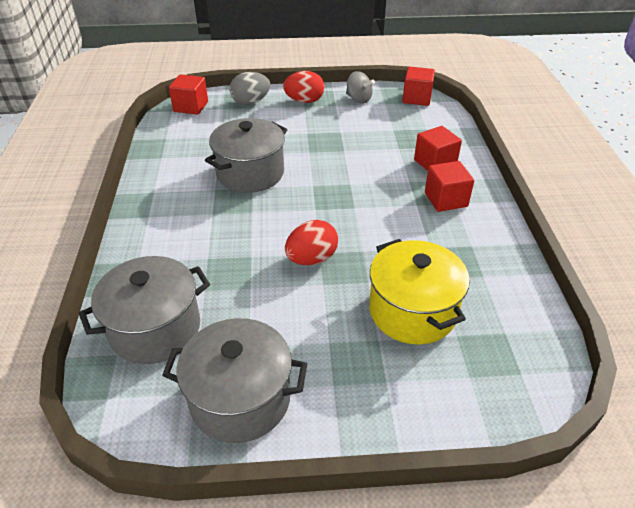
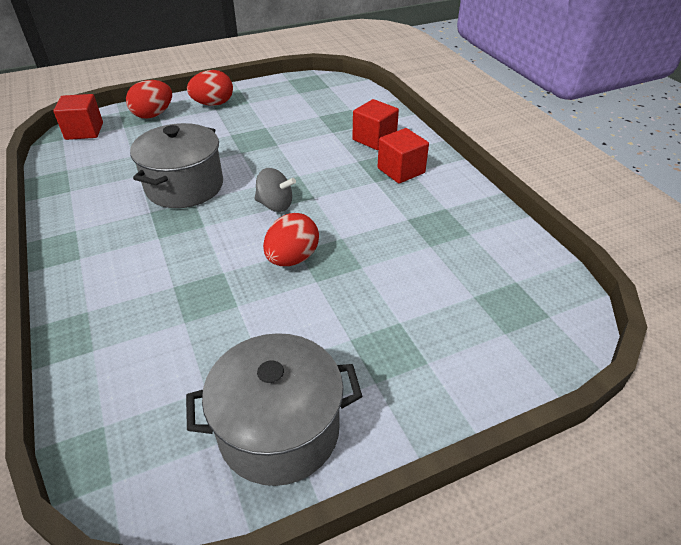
camera: 20 degrees left, 0 degrees up
grey pot [79,256,210,364] -> none
grey egg [229,72,270,105] -> red egg [126,80,172,119]
grey spinning top [346,71,375,104] -> grey spinning top moved to [255,168,296,212]
yellow pot [369,239,470,345] -> none
red cube [402,67,435,106] -> none

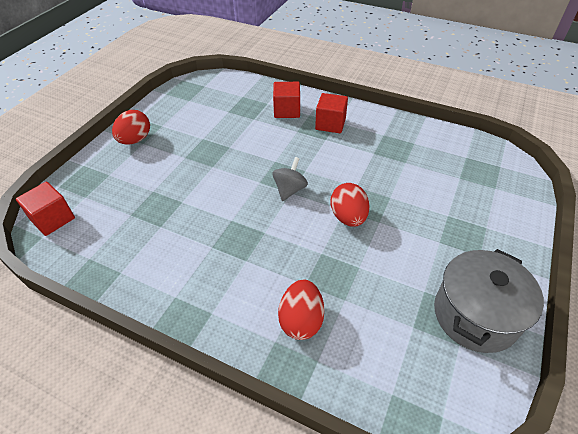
camera: 40 degrees left, 5 degrees up
red egg [126,80,172,119] -> red egg moved to [278,280,324,340]
grey pot [130,123,223,208] -> none
grey spinning top [255,168,296,212] -> grey spinning top turned 45 degrees counterclockwise [273,157,308,201]

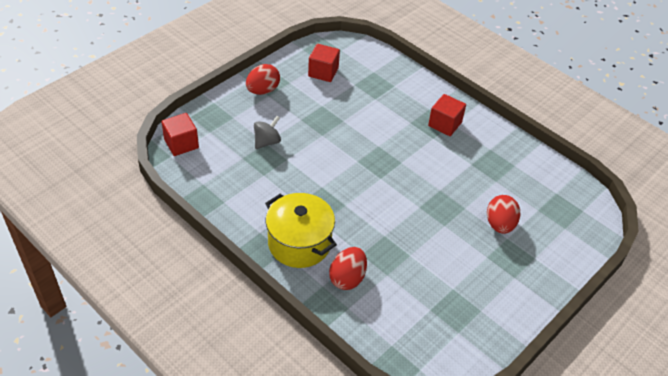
camera: 15 degrees right, 0 degrees up
red cube [273,82,300,118] -> red cube moved to [308,44,340,82]
grey spinning top [273,157,308,201] -> grey spinning top moved to [254,116,281,149]
red egg [331,183,370,227] -> red egg moved to [487,195,520,234]
grey pot [434,249,544,353] -> none
none -> yellow pot [265,193,337,268]

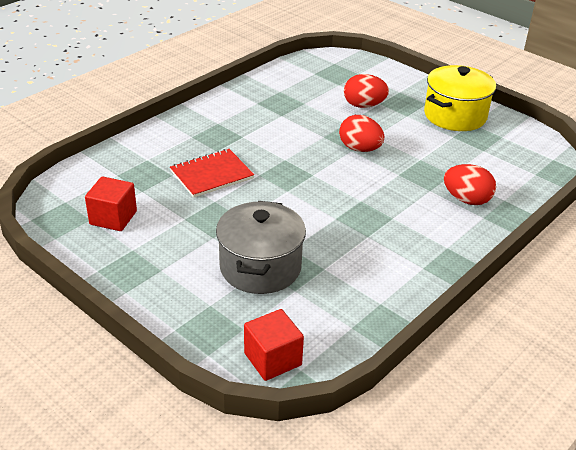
camera: 90 degrees left, 10 degrees down
red egg [246,64,280,95] -> red egg moved to [339,115,384,152]
grey spinning top [254,116,281,149] -> grey pot [216,201,306,294]
yellow pot [265,193,337,268] -> yellow pot moved to [424,65,496,131]
red cube [428,94,466,136] -> none
none -> red notebook [170,149,254,198]

